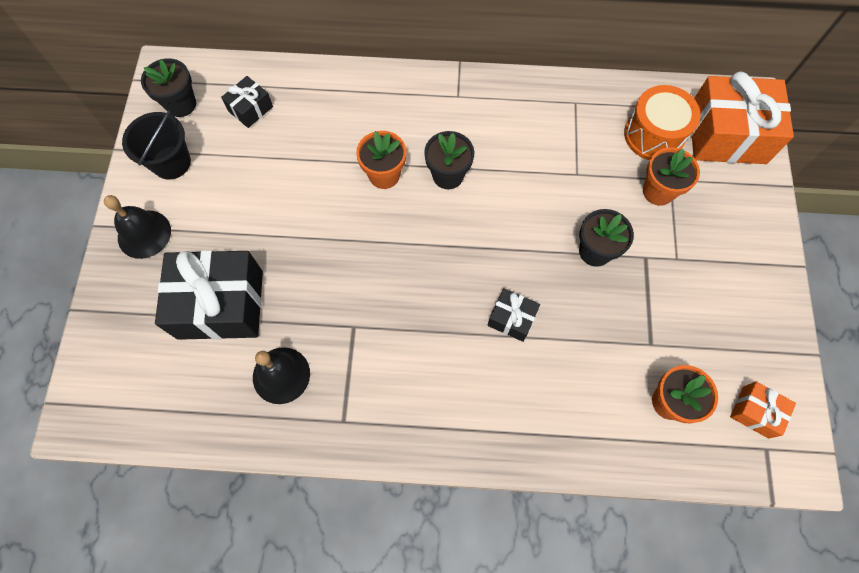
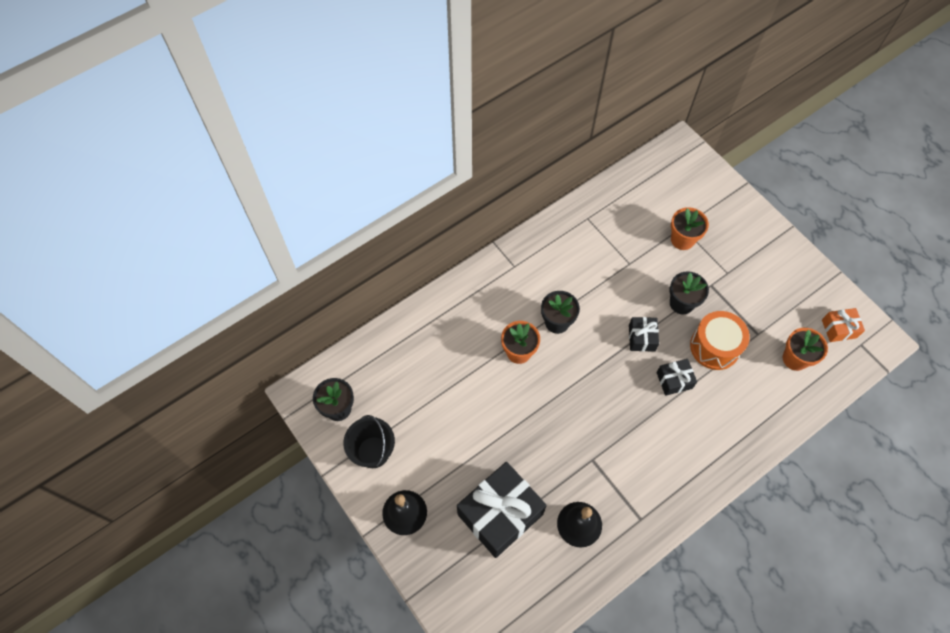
camera: 40 degrees left, 5 degrees down
black gift [221,76,273,128] -> black gift moved to [629,317,659,352]
orange drum [624,85,701,160] -> orange drum moved to [690,311,750,370]
orange gift [691,72,794,164] -> none

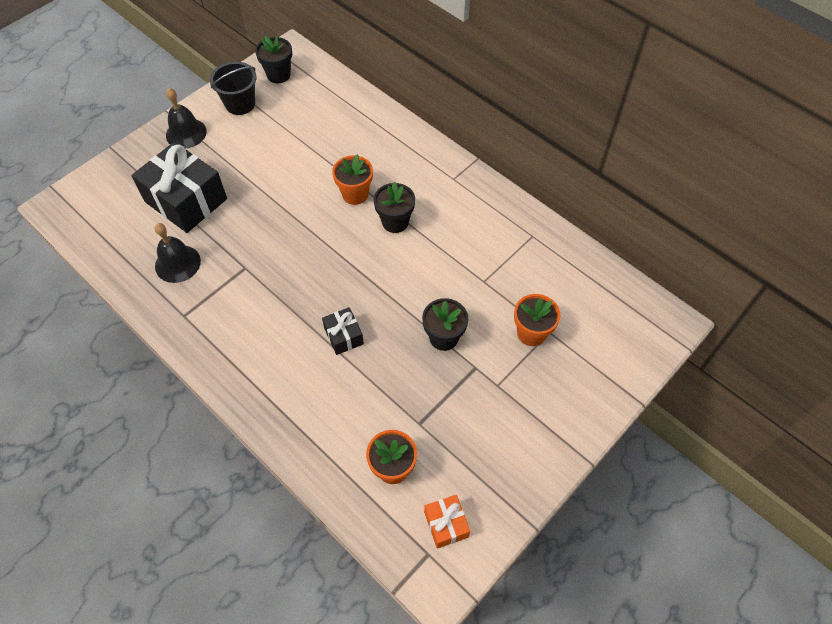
camera: 80 degrees right, 5 degrees down
black gift [629,317,659,352] -> none
orange drum [690,311,750,370] -> none

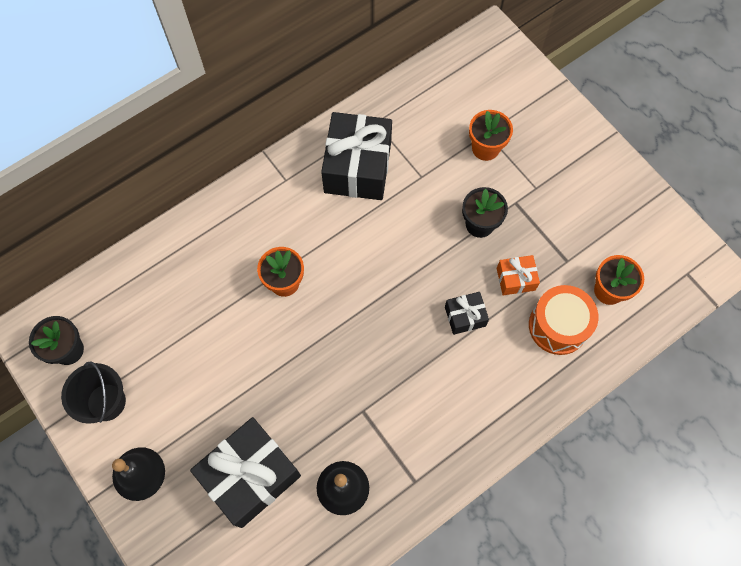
camera: 80 degrees left, 10 degrees up
black flower pot [373,182,415,233] -> none
orange gift [424,495,470,549] -> orange gift moved to [497,255,540,295]
none -> black gift [321,112,392,200]
none -> orange drum [529,285,598,355]

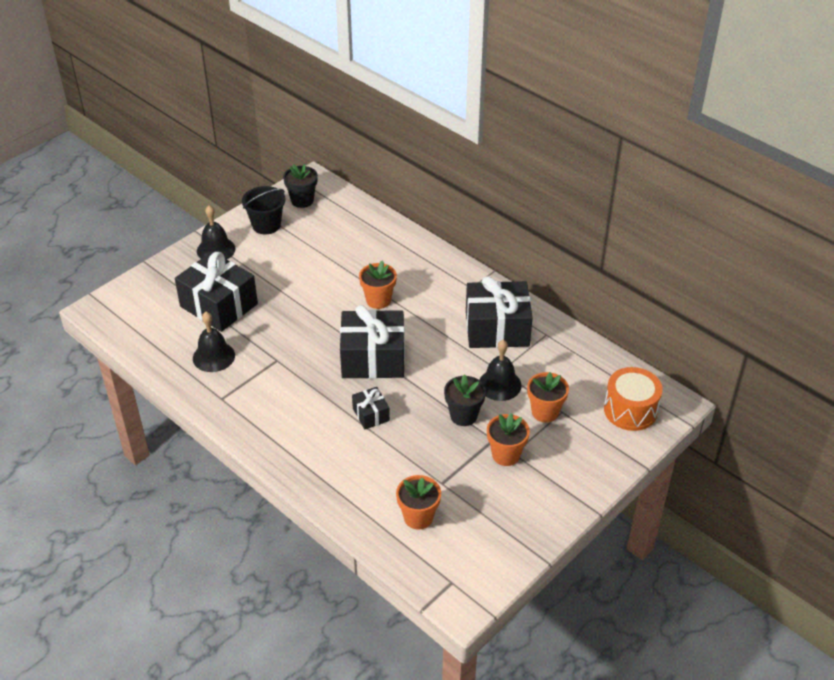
camera: 80 degrees right, 25 degrees down
orange gift [497,255,540,295] -> none
orange drum [529,285,598,355] -> orange drum moved to [604,367,663,431]
none -> black gift [340,305,405,379]
none -> black bell [479,340,522,401]
none -> orange flower pot [487,413,530,466]

